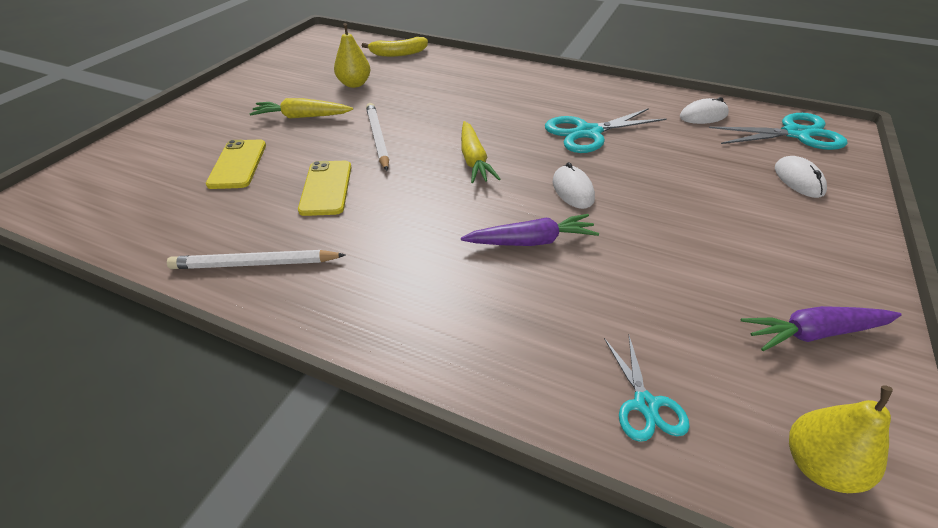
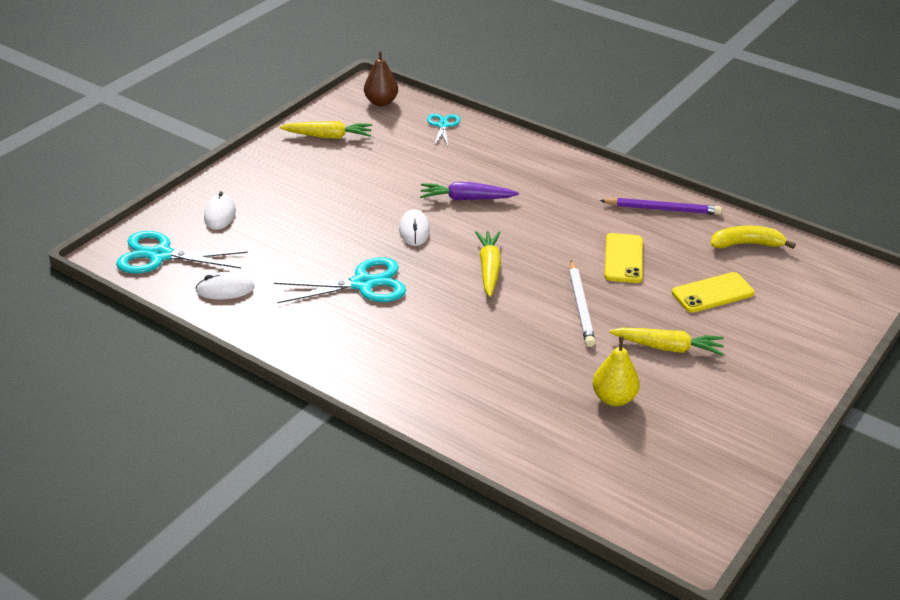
camera: 170 degrees left, 5 degrees down
white pencil [167,250,346,269] -> purple pencil [600,198,722,215]
yellow phone [206,140,266,189] -> yellow phone turned 60 degrees clockwise [672,272,755,313]
yellow banana [362,37,428,57] -> yellow banana moved to [711,226,796,249]
purple carrot [741,306,902,351] -> yellow carrot [280,121,372,139]
yellow pear [789,385,893,493] -> brown pear [364,51,398,106]

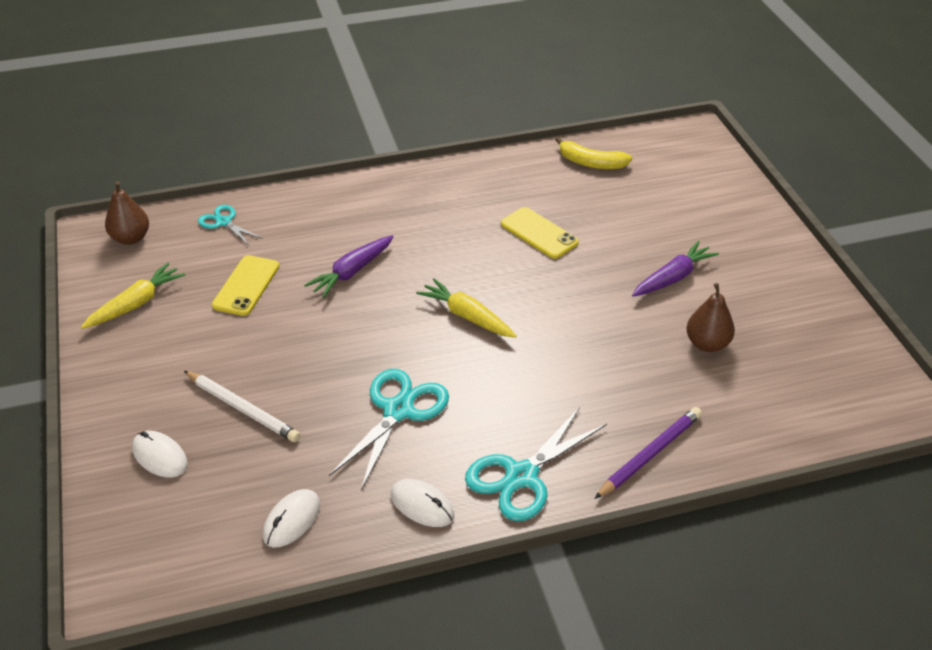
camera: 50 degrees left, 5 degrees up
turquoise scissors [116,231,248,274] -> turquoise scissors moved to [465,407,607,521]
white mouse [399,209,430,246] -> white mouse moved to [391,479,454,527]
white pencil [569,260,595,347] -> white pencil moved to [184,371,300,442]
yellow pear [593,336,640,406] -> brown pear [686,283,735,352]
purple pencil [600,198,722,215] -> purple pencil moved to [594,407,702,499]
yellow carrot [609,328,724,356] -> purple carrot [632,241,719,297]
yellow phone [672,272,755,313] -> yellow phone moved to [212,255,279,316]
yellow banana [711,226,796,249] -> yellow banana turned 105 degrees counterclockwise [555,137,632,169]

